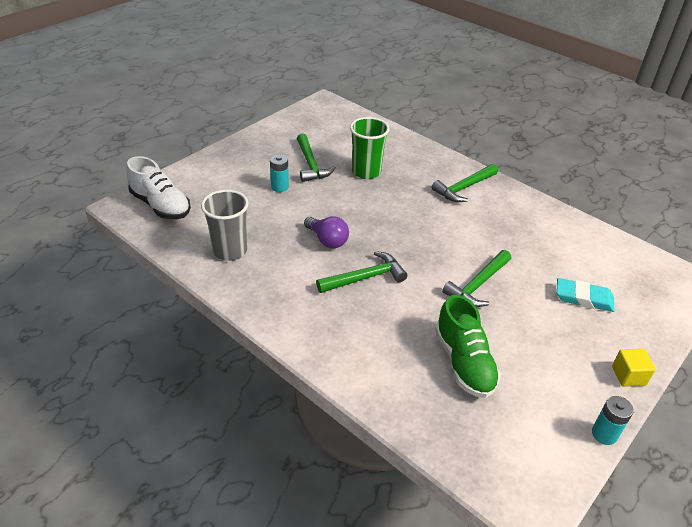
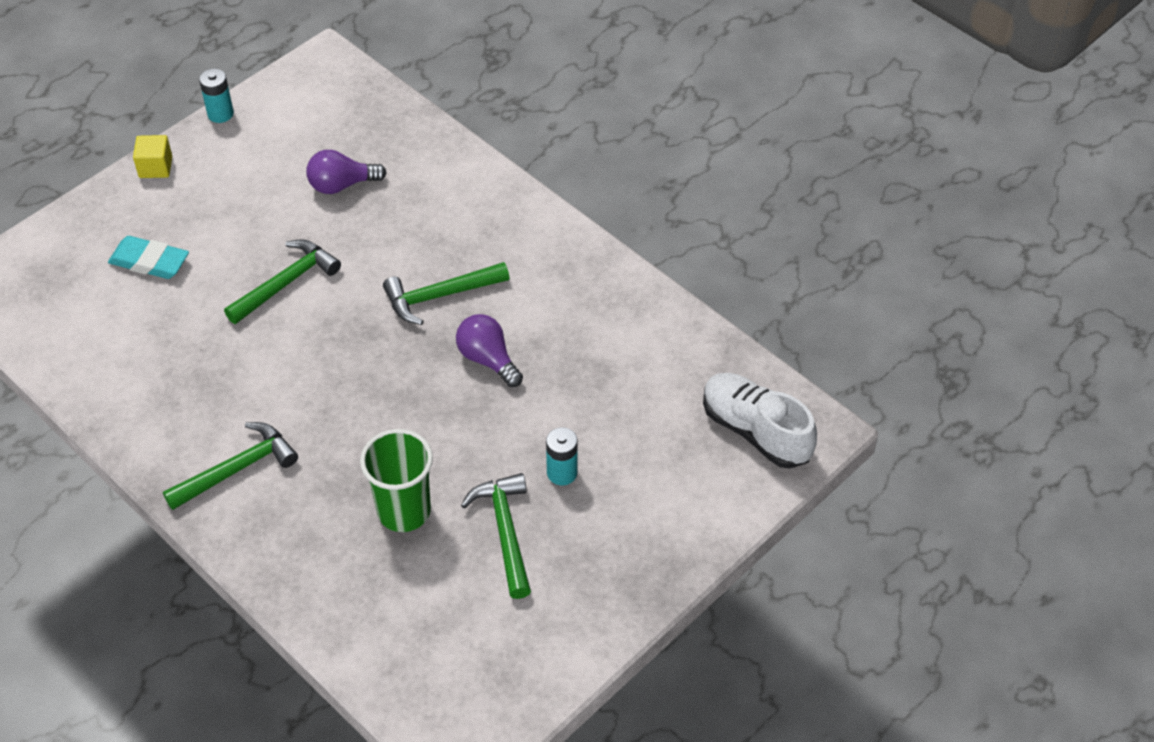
camera: 175 degrees left, 10 degrees up
grey cup [201,189,249,261] -> none
green shoe [435,295,501,398] -> purple light bulb [306,150,387,194]

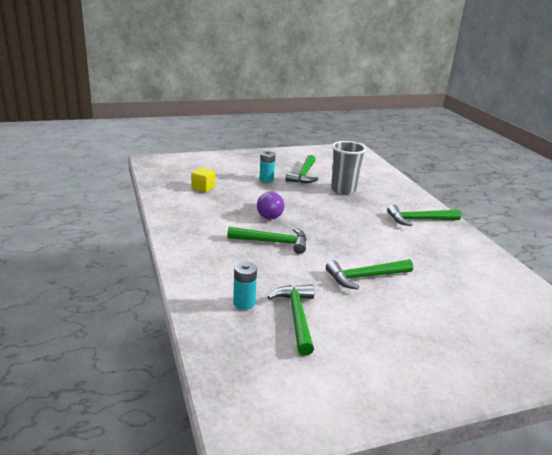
camera: 155 degrees left, 25 degrees down
turquoise eraser [108,236,189,279] -> none
yellow cube [133,135,172,178] -> yellow cube moved to [191,167,215,192]
turquoise battery [199,69,234,123] -> turquoise battery moved to [233,262,257,310]
purple light bulb [306,150,387,194] -> green hammer [268,284,314,356]
green cup [360,429,433,532] -> grey cup [331,141,367,194]
white shoe [703,373,817,469] -> none

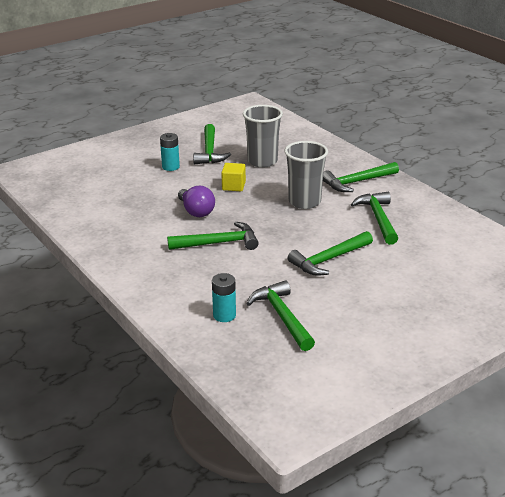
camera: 15 degrees left, 5 degrees up
yellow cube [191,167,215,192] -> yellow cube moved to [221,163,246,191]
none -> grey cup [285,141,328,209]
none -> green hammer [351,192,398,245]

